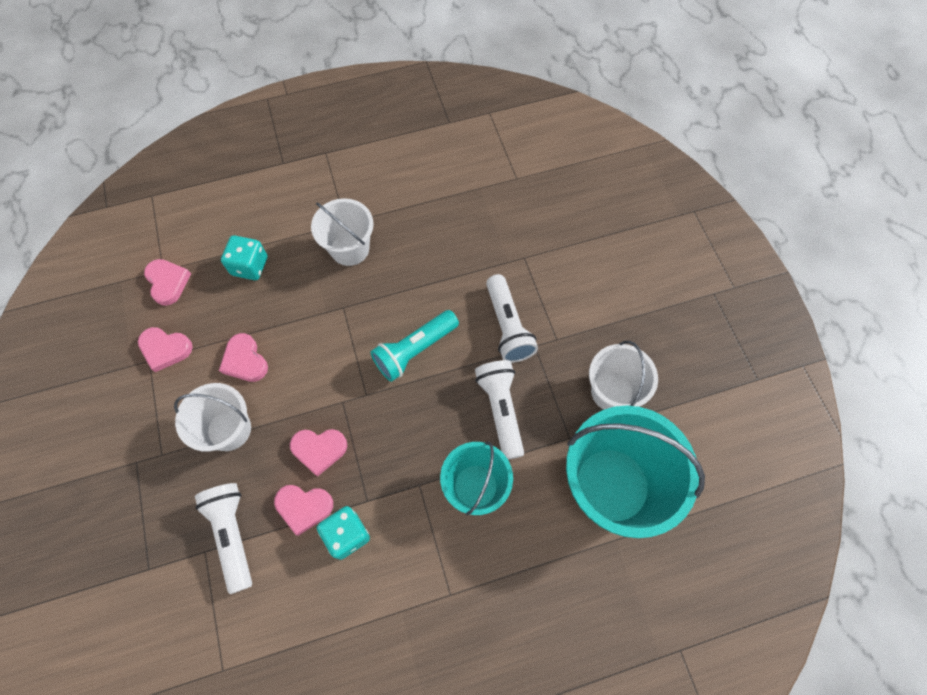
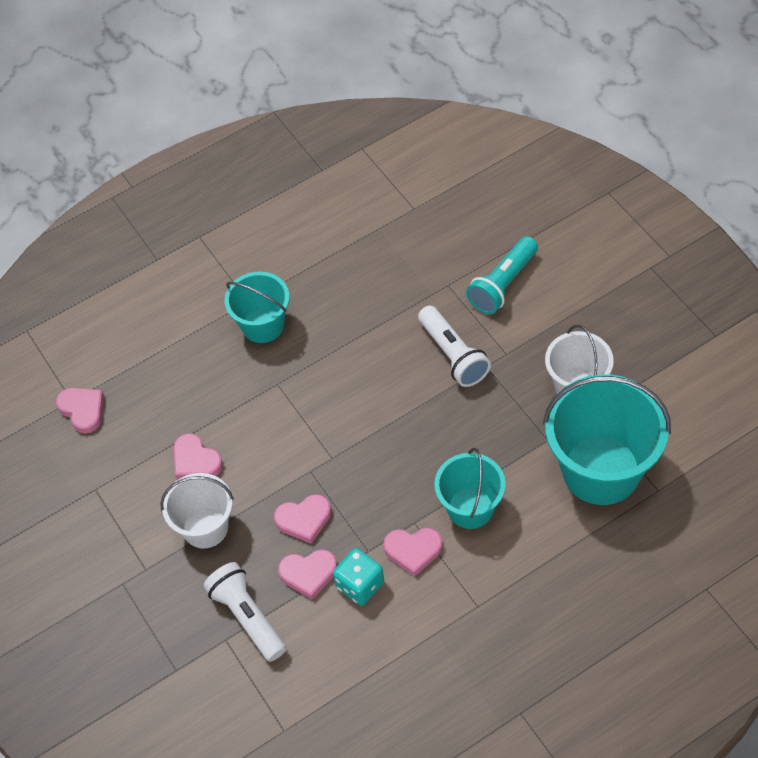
camera: 10 degrees left, 10 degrees down
pink heart [138,327,193,372] -> pink heart moved to [383,528,442,577]
turquoise dice [221,235,267,280] -> none
white bucket [311,198,374,266] -> turquoise bucket [225,272,290,343]
turquoise flashlight [370,310,459,382] -> turquoise flashlight moved to [466,236,538,314]
white flashlight [475,360,524,460] -> none

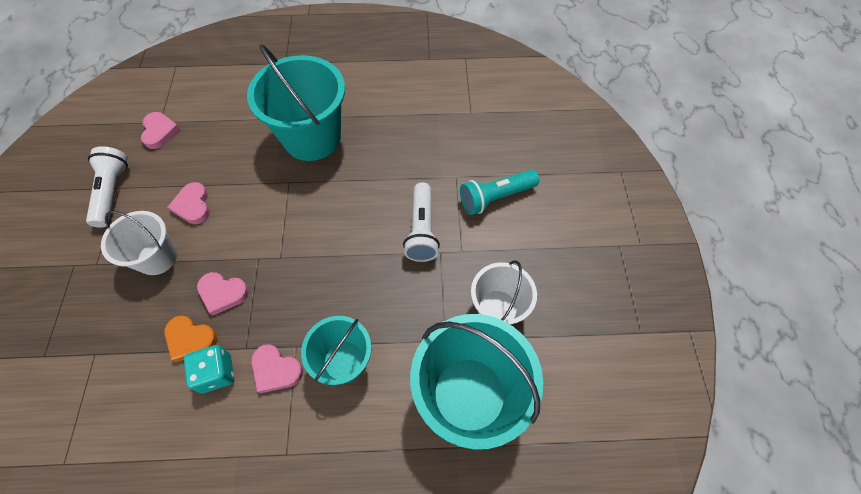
camera: 25 degrees right, 5 degrees up
white flashlight [203,562,286,662] -> white flashlight moved to [86,146,128,228]
turquoise bucket [225,272,290,343] -> turquoise bucket [247,44,345,161], size x1.71
pink heart [278,550,337,600] -> orange heart [164,315,217,362]

